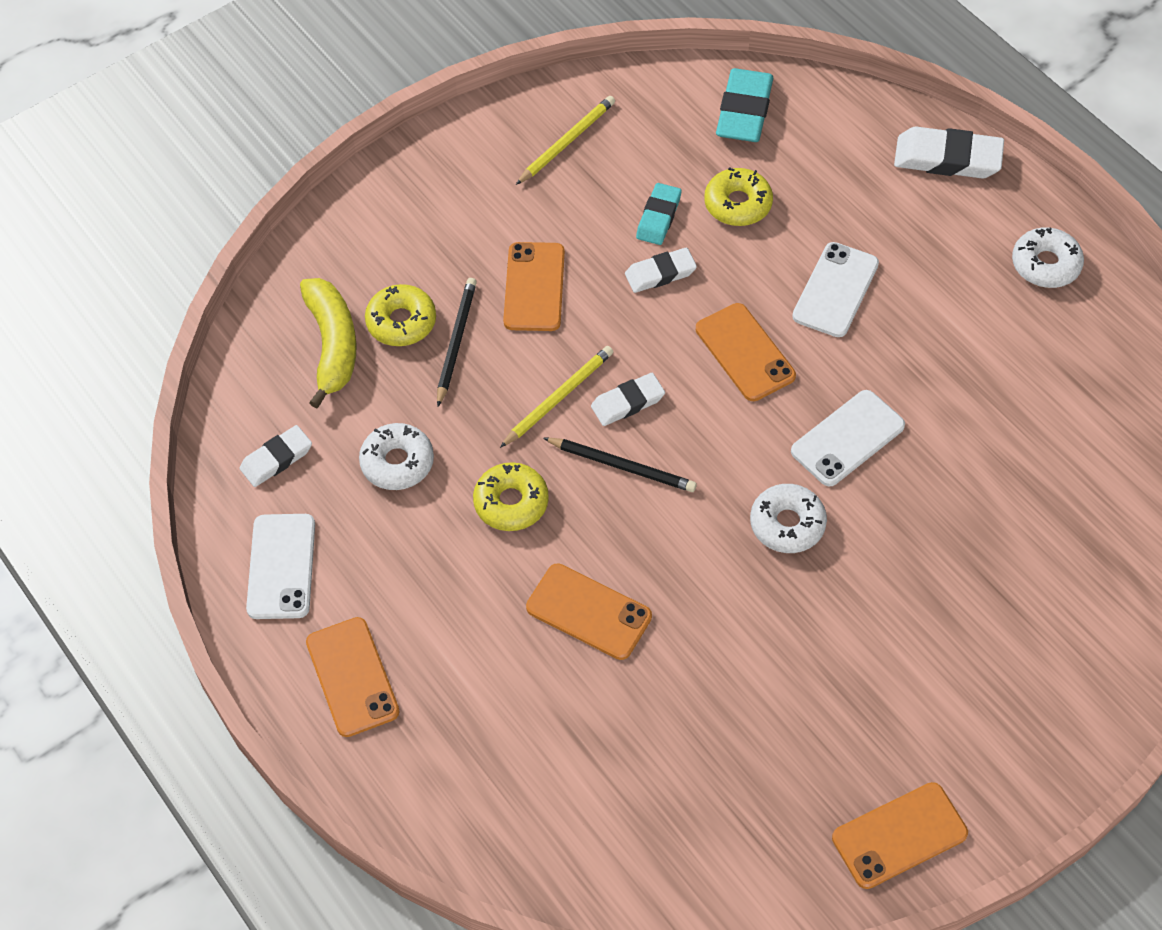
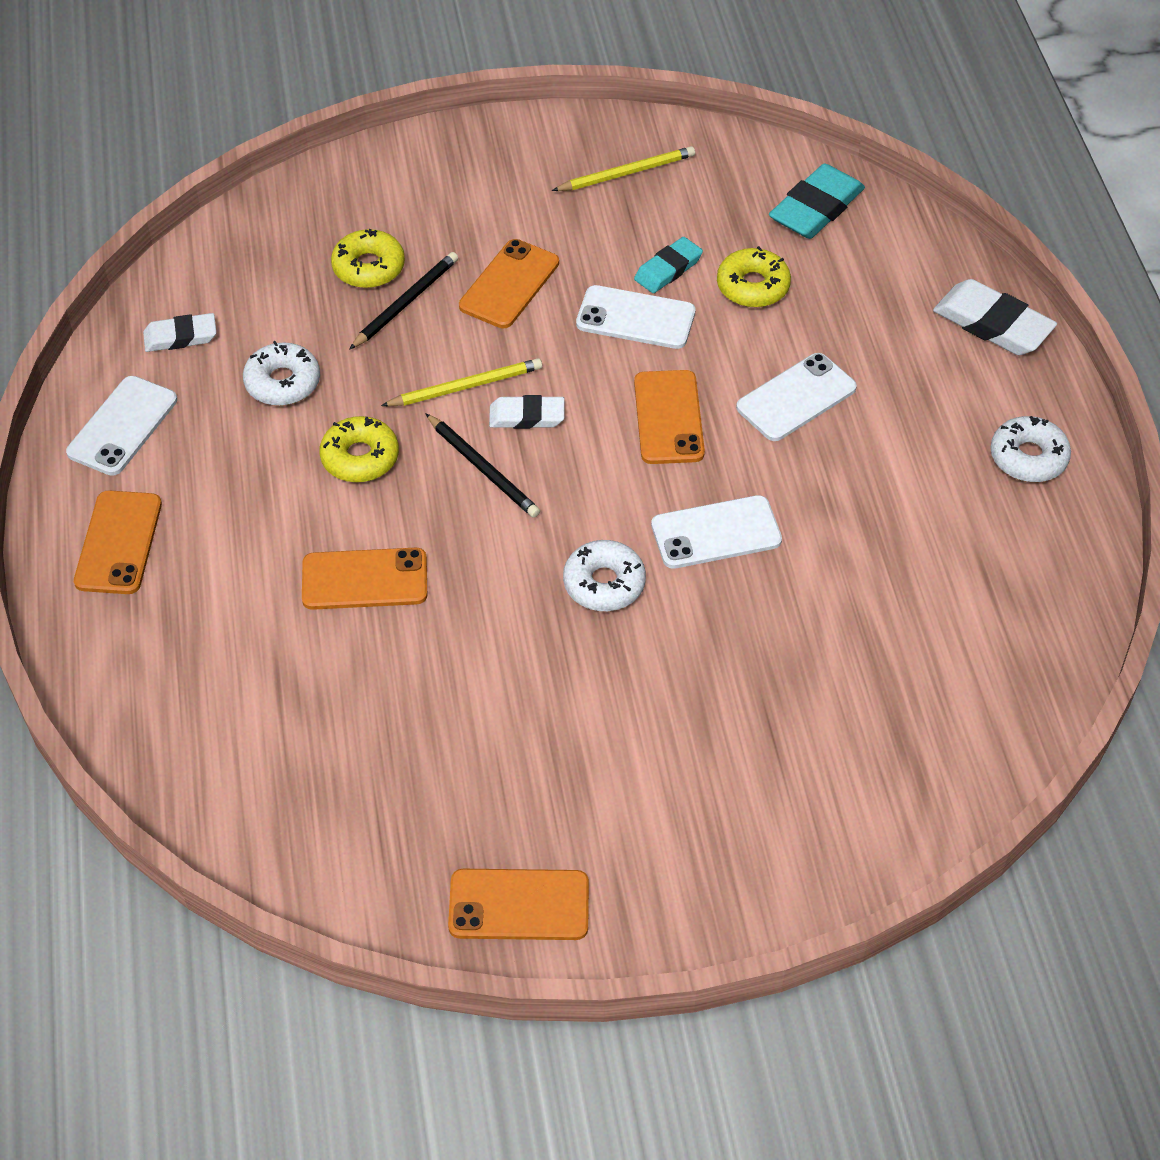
camera: 25 degrees right, 5 degrees down
yellow banana [300,278,357,408] -> none
orange phone [526,563,652,660] -> orange phone turned 60 degrees counterclockwise [302,548,427,610]
white eraser [625,248,697,293] -> white phone [576,285,696,349]

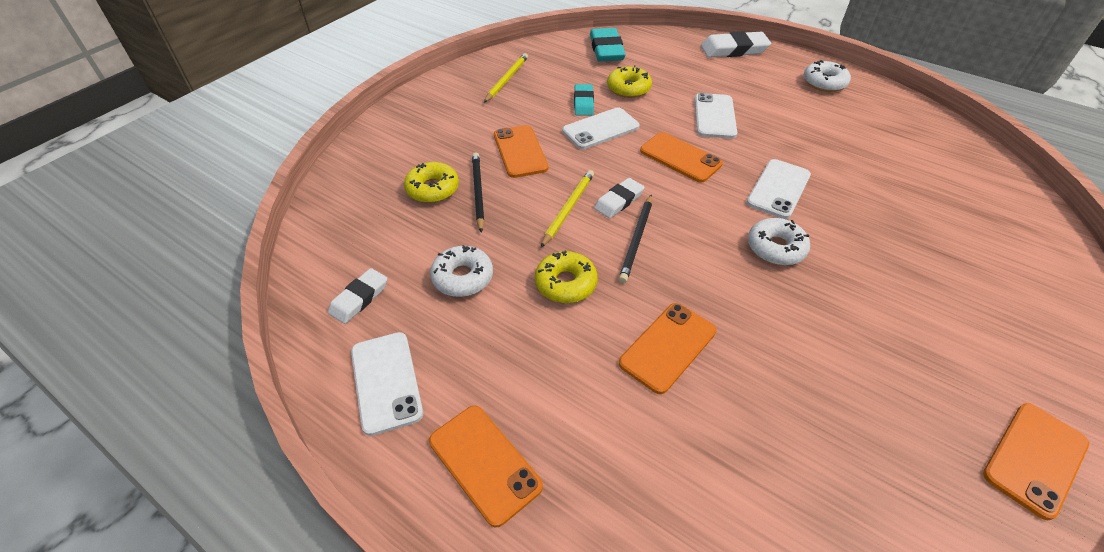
camera: 45 degrees left, 5 degrees down
black pencil [425,413,540,518] -> black pencil turned 105 degrees clockwise [619,195,652,283]

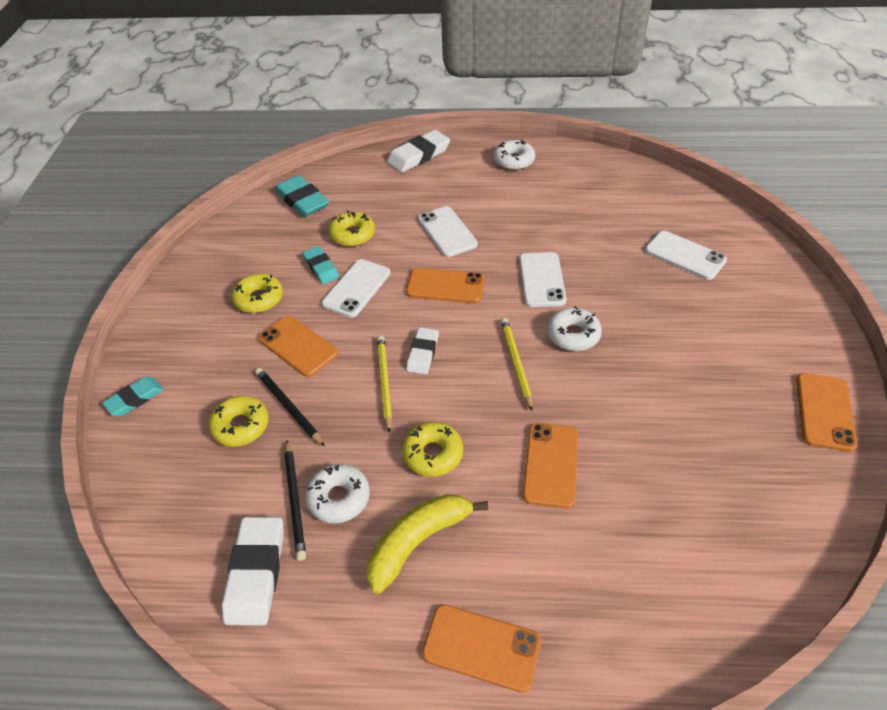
camera: 30 degrees left, 0 degrees up
white eraser [328,268,387,324] -> white eraser [222,517,284,626], size x1.59
white phone [351,332,423,436] -> white phone moved to [645,231,727,280]
yellow pencil [484,53,528,103] -> yellow pencil moved to [501,318,533,411]
black pencil [619,195,652,283] -> black pencil moved to [284,440,306,561]
none -> turquoise eraser [102,377,164,416]
none -> yellow donut [232,274,283,313]
none -> yellow banana [367,494,488,594]

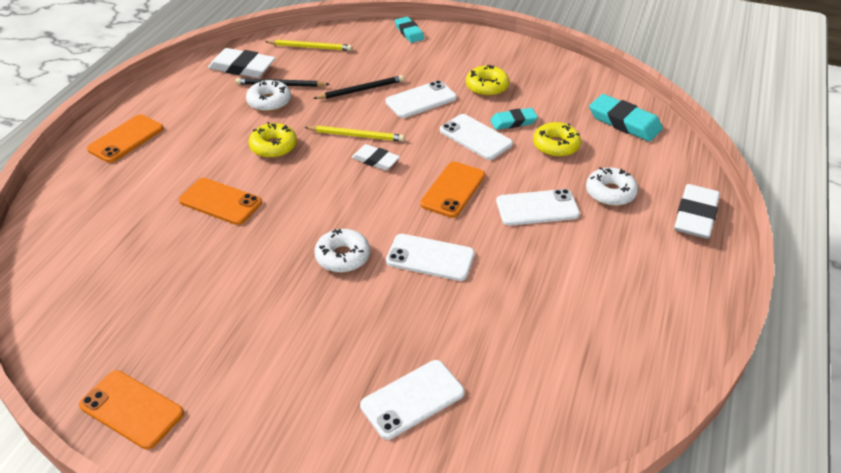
camera: 105 degrees right, 5 degrees down
yellow donut [209,395,269,447] -> none
orange phone [258,316,338,377] -> white phone [385,80,457,118]
turquoise eraser [274,175,329,217] -> turquoise eraser turned 60 degrees clockwise [589,94,663,142]
yellow banana [367,494,488,594] -> none
white eraser [387,130,450,173] -> white eraser turned 45 degrees clockwise [674,184,720,239]
white donut [493,140,535,170] -> white donut moved to [586,167,638,206]
yellow pencil [501,318,533,411] -> yellow pencil moved to [265,39,352,51]

